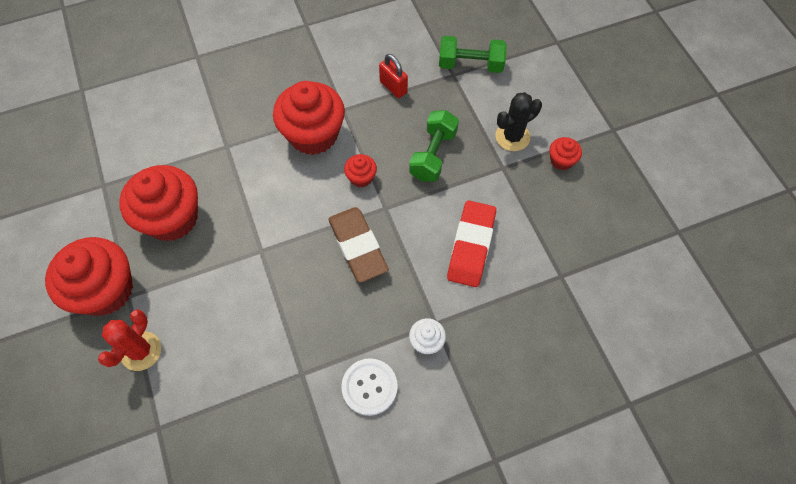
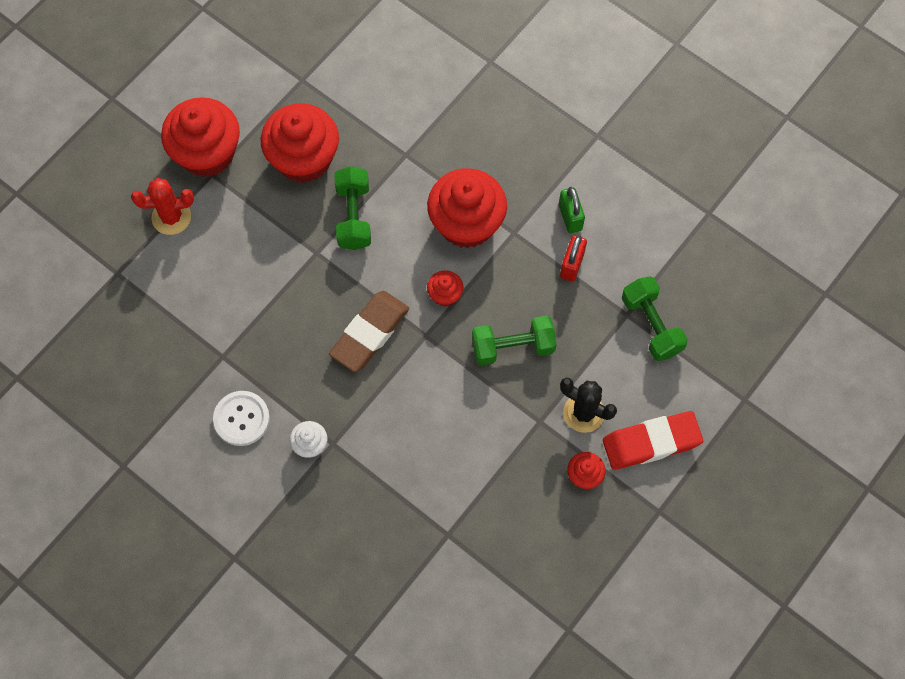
camera: 60 degrees right, 5 degrees up
red eraser [447,201,496,287] -> red eraser moved to [603,411,703,470]
none -> green dumbbell [334,166,371,250]
none -> green padlock [559,187,585,234]

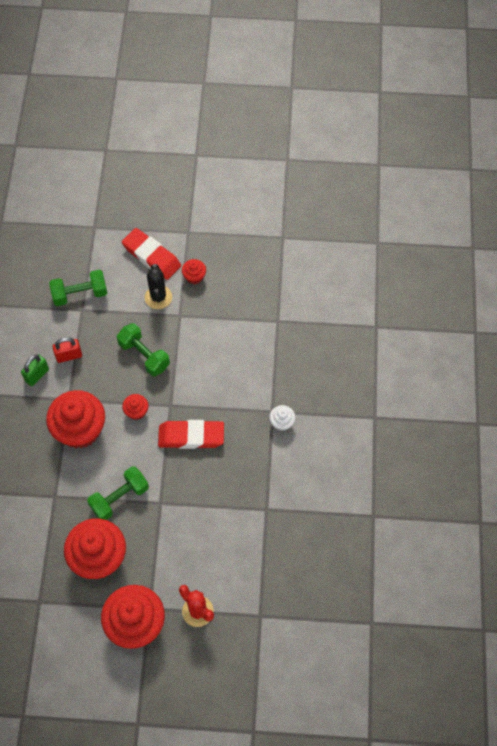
camera: 125 degrees left, 5 degrees down
white button [213,391,270,446] -> none
brown eraser [329,291,409,372] -> red eraser [158,420,224,449]
green dumbbell [622,276,688,361] -> green dumbbell turned 45 degrees clockwise [49,270,107,306]

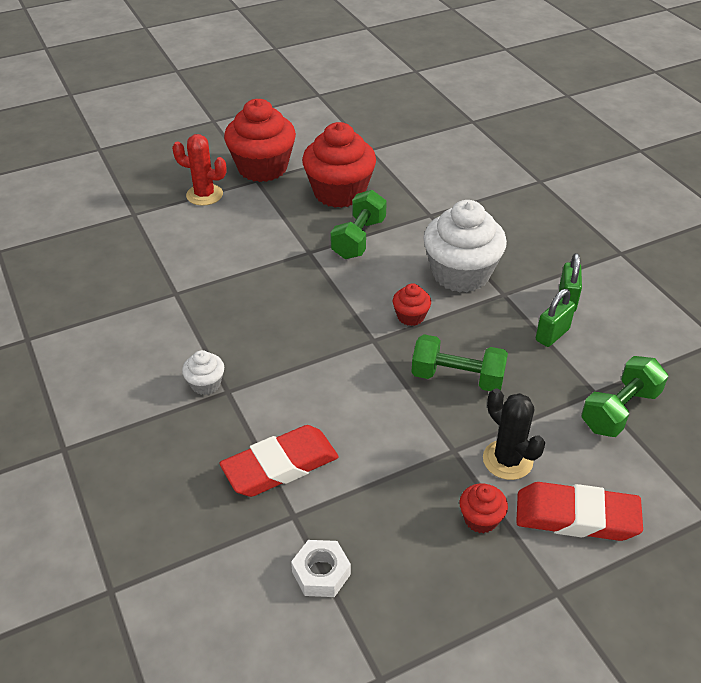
camera: 150 degrees right, 20 degrees down
red cupcake [46,390,105,448] -> white cupcake [424,200,507,293]
red padlock [53,337,82,363] -> green padlock [536,289,576,347]
red eraser [158,420,224,449] -> red eraser moved to [220,425,339,497]
none -> white nut [291,540,351,597]

